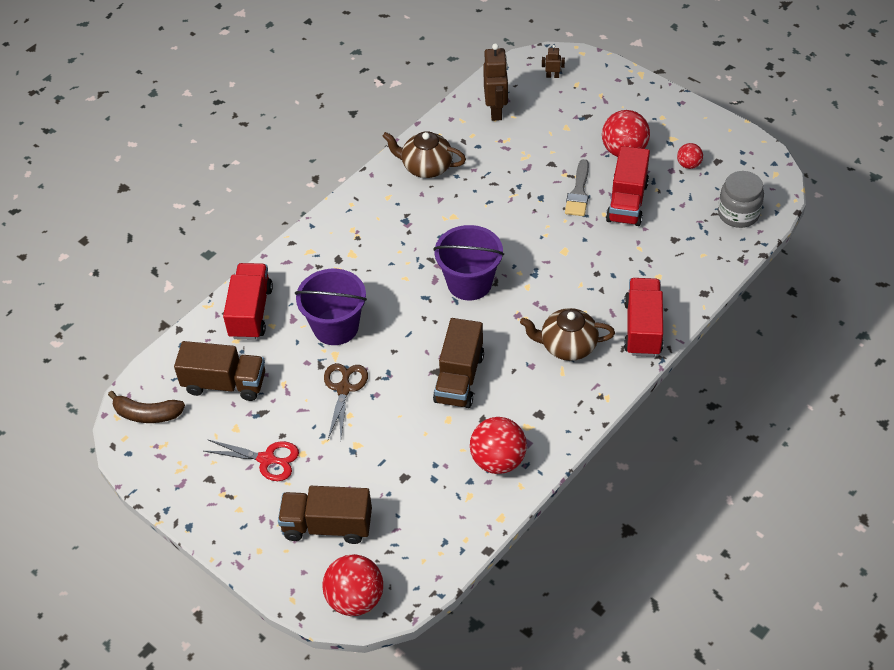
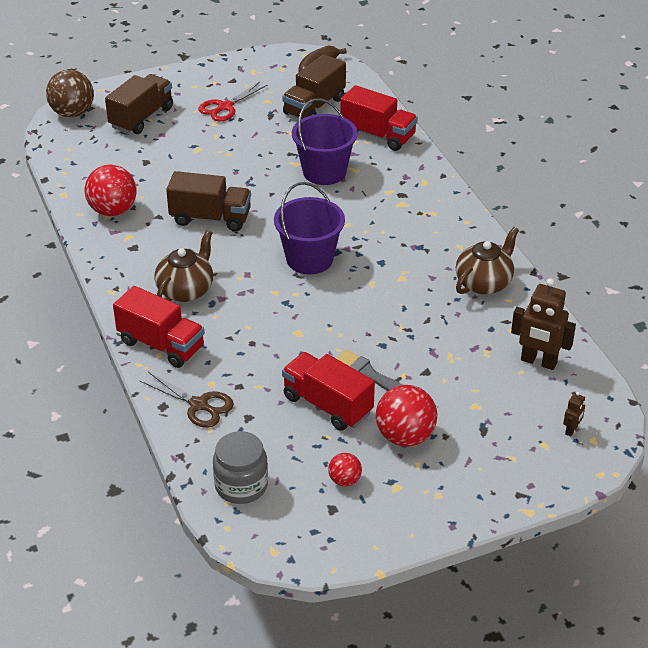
camera: 115 degrees right, 10 degrees down
red ball [322,554,383,616] -> brown ball [46,70,94,117]
brown scissors [324,363,368,439] -> brown scissors moved to [139,372,234,428]
brown truck [433,318,484,408] -> brown truck turned 150 degrees clockwise [166,171,251,231]

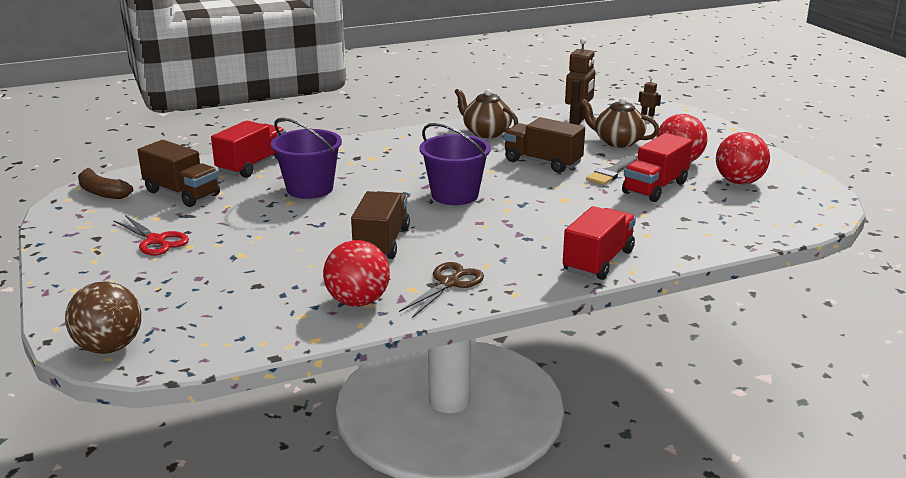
camera: 90 degrees left, 15 degrees down
brown truck [105,74,173,134] -> brown truck moved to [504,117,585,173]
brown scissors [139,372,234,428] -> brown scissors moved to [399,262,484,318]
brown teapot [154,230,213,302] -> brown teapot moved to [580,97,659,148]
grey jar [213,431,268,504] -> none
red ball [328,453,362,487] -> red ball [716,132,770,184], size x1.88

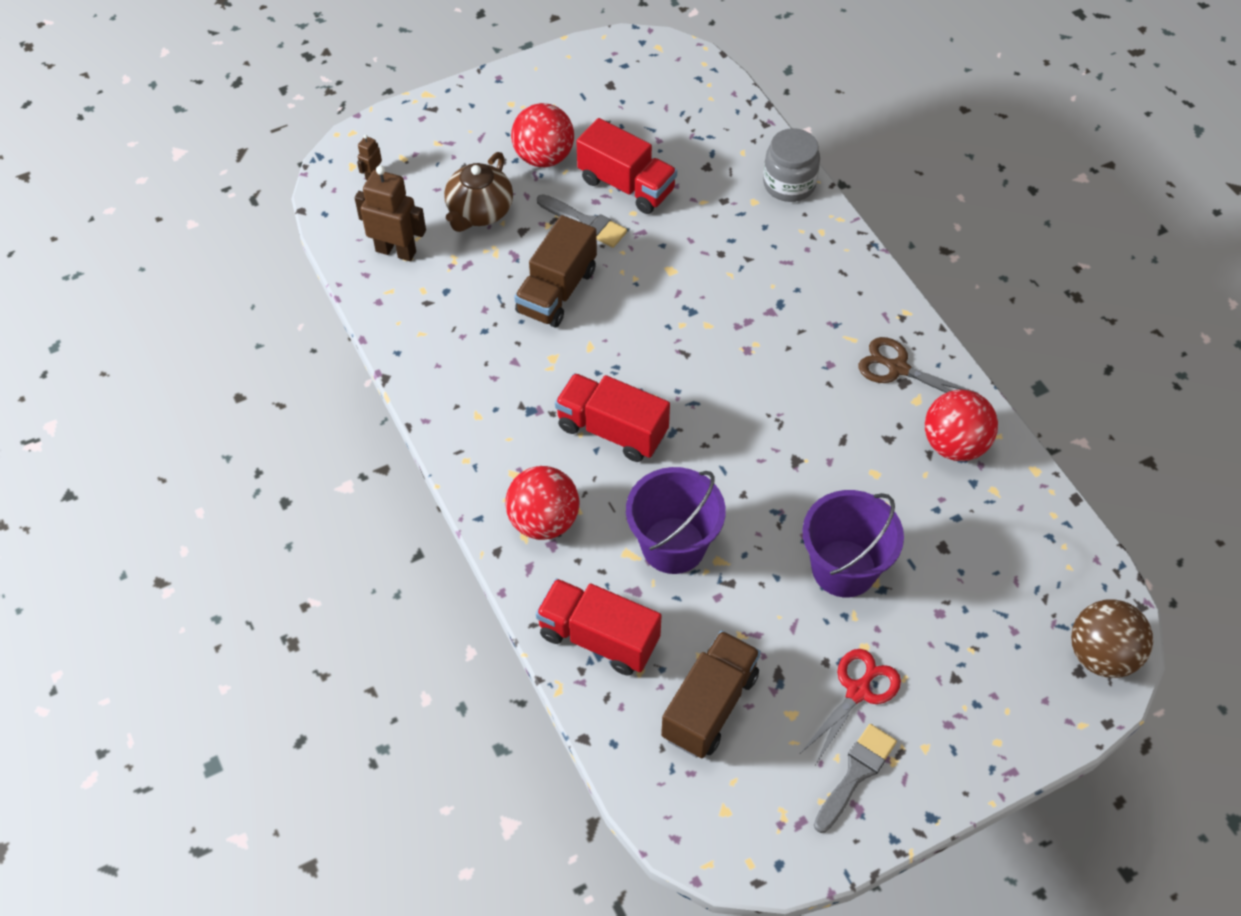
camera: 95 degrees left, 30 degrees up
brown banana [78,168,133,199] -> none
brown truck [351,191,410,259] -> none
purple bucket [419,123,491,205] -> purple bucket moved to [802,490,904,597]
brown teapot [454,88,518,138] -> none
red truck [563,206,636,280] -> red truck moved to [555,373,670,462]
red ball [716,132,770,184] -> red ball moved to [505,466,579,540]
none -> grey jar [763,128,820,202]
none -> grey brush [814,724,897,833]

